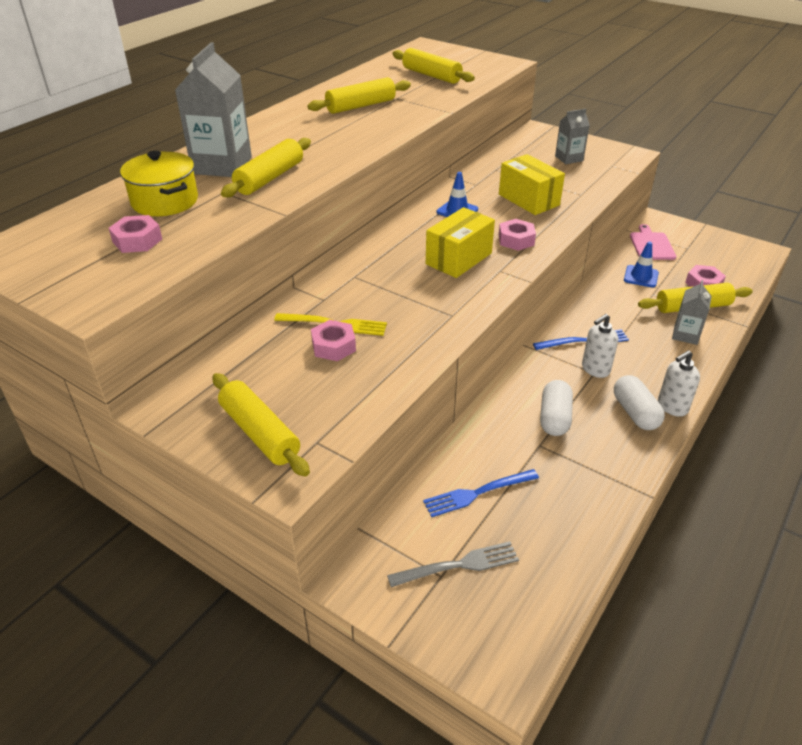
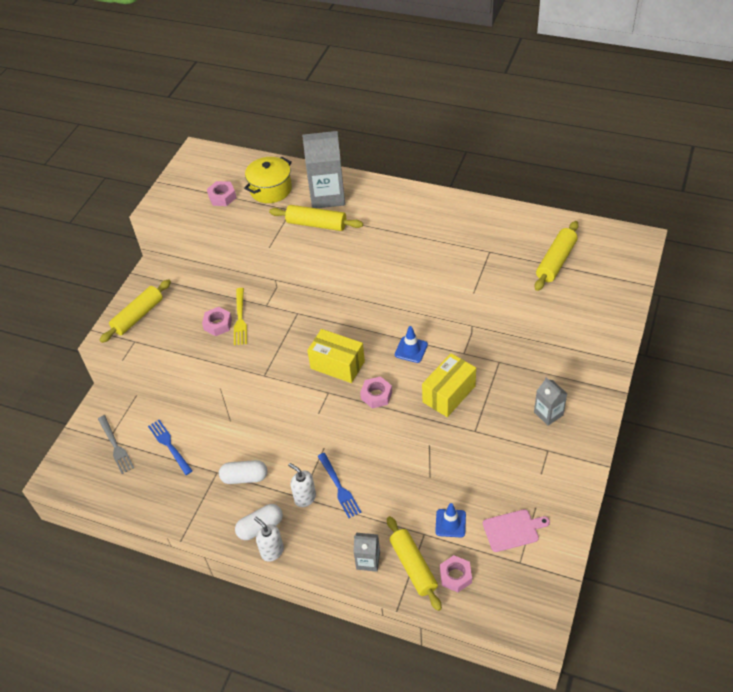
camera: 80 degrees right, 10 degrees up
yellow rolling pin [307,77,411,114] -> none

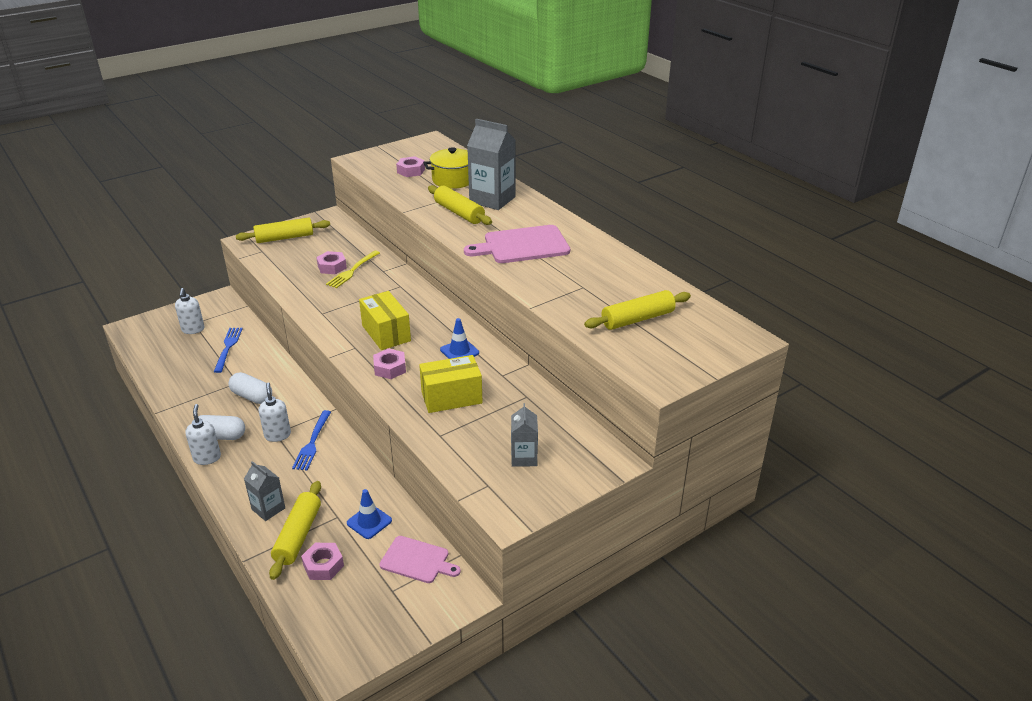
camera: 30 degrees right, 15 degrees down
grey fork [98,415,134,474] -> white soap dispenser [175,288,204,334]
none -> pink cutting board [464,225,570,263]

